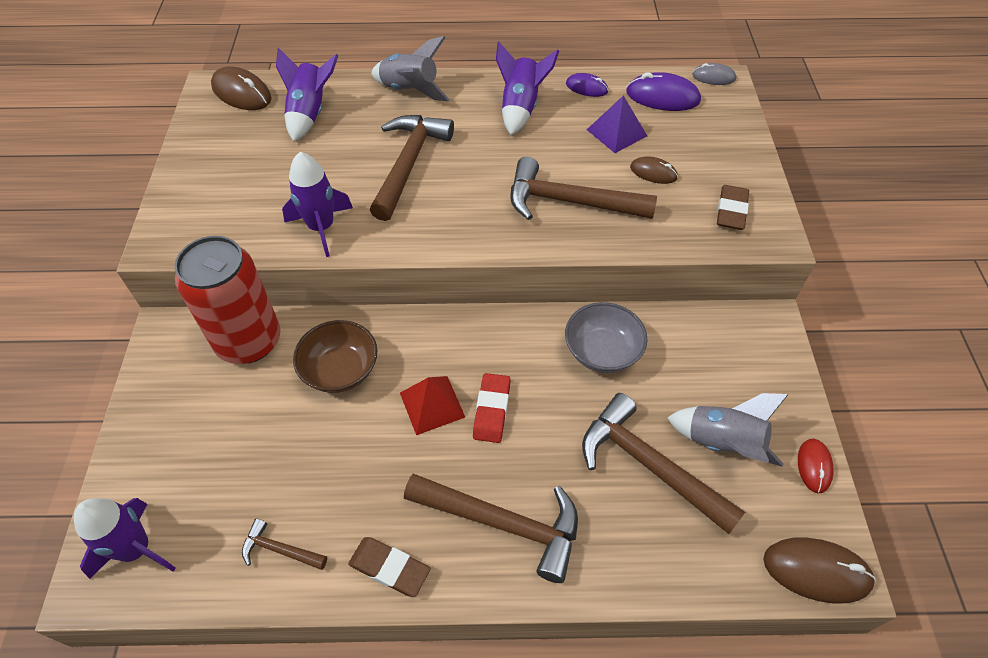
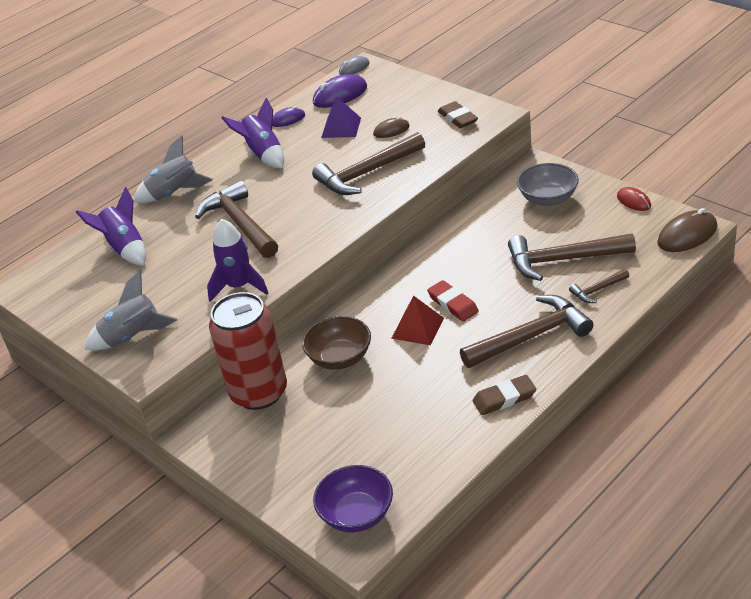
camera: 40 degrees left, 15 degrees down
purple rocket [74,498,176,579] -> purple bowl [313,465,393,532]
brown mouse [211,66,272,110] -> none
brown hammer [242,519,327,570] -> brown hammer moved to [569,269,629,303]
grey bowl [565,302,648,373] -> grey bowl moved to [517,163,579,206]
grey rocket [667,393,788,467] -> grey rocket moved to [85,271,178,350]

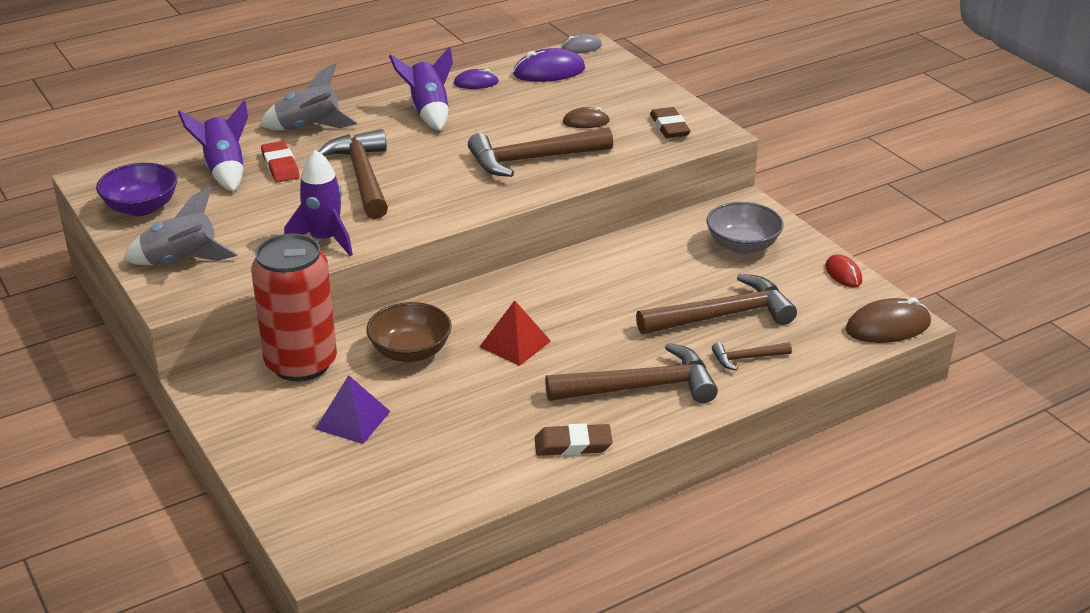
camera: 10 degrees right, 5 degrees down
purple bowl [313,465,393,532] -> purple bowl moved to [96,163,177,216]
purple pyramid [321,96,361,138] -> purple pyramid moved to [315,375,390,444]
red eraser [427,280,479,321] -> red eraser moved to [261,141,300,183]
brown hammer [508,234,636,281] -> brown hammer turned 150 degrees clockwise [636,274,797,334]

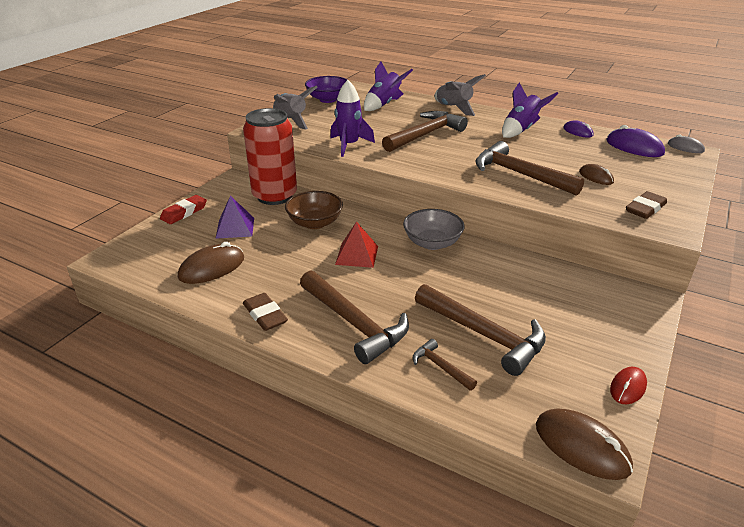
camera: 60 degrees right, 0 degrees up
red eraser [261,141,300,183] -> red eraser moved to [160,195,207,224]
grey bowl [707,202,784,254] -> grey bowl moved to [403,209,465,250]
none -> brown mouse [178,242,244,284]

